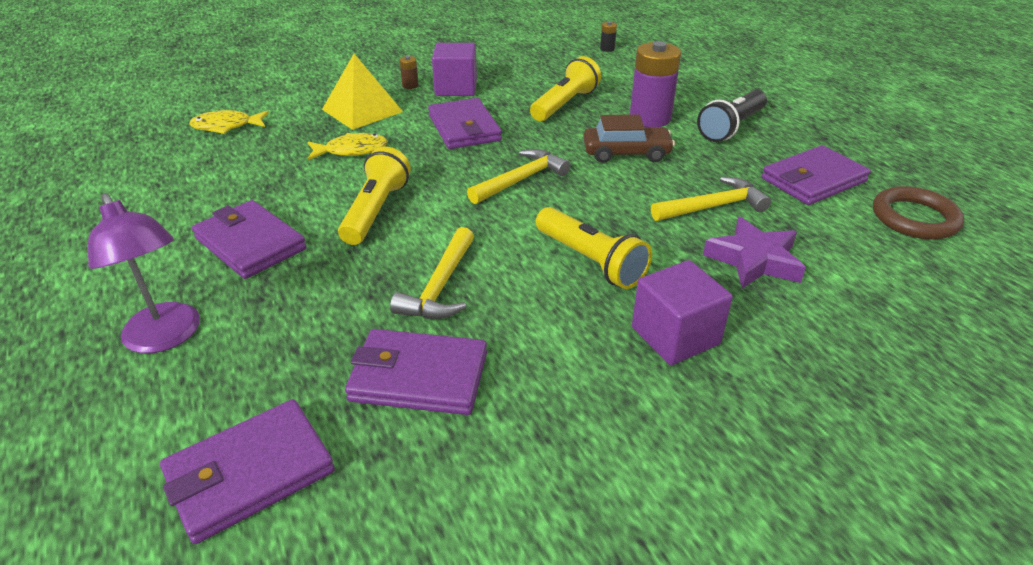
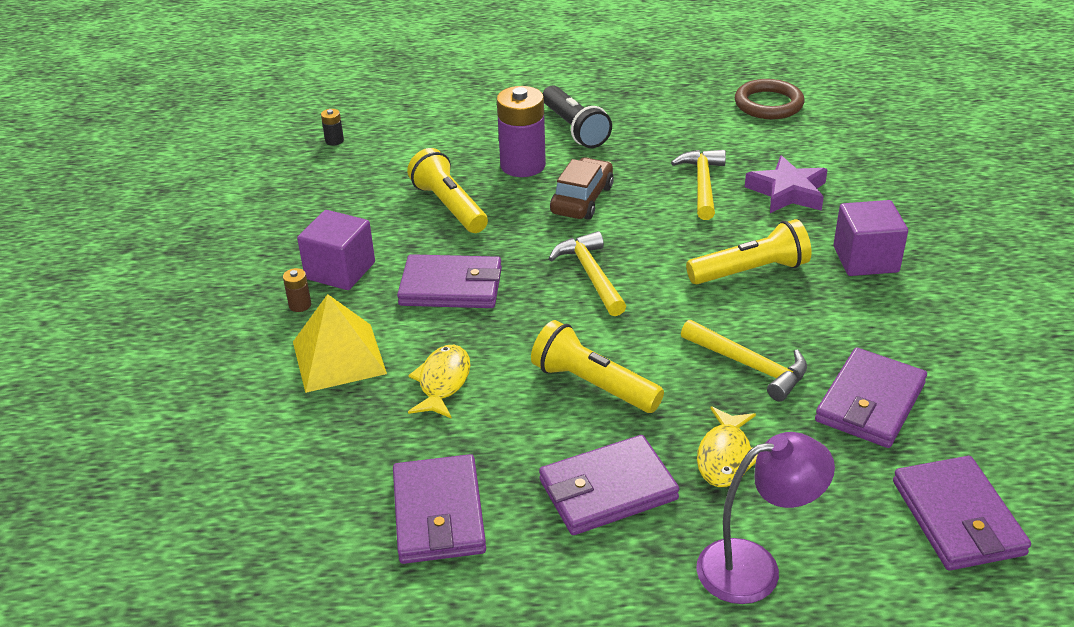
camera: 65 degrees left, 0 degrees up
yellow fish [189,110,269,134] -> yellow fish moved to [697,406,758,487]
purple wallet [762,145,871,205] -> purple wallet moved to [393,454,486,564]

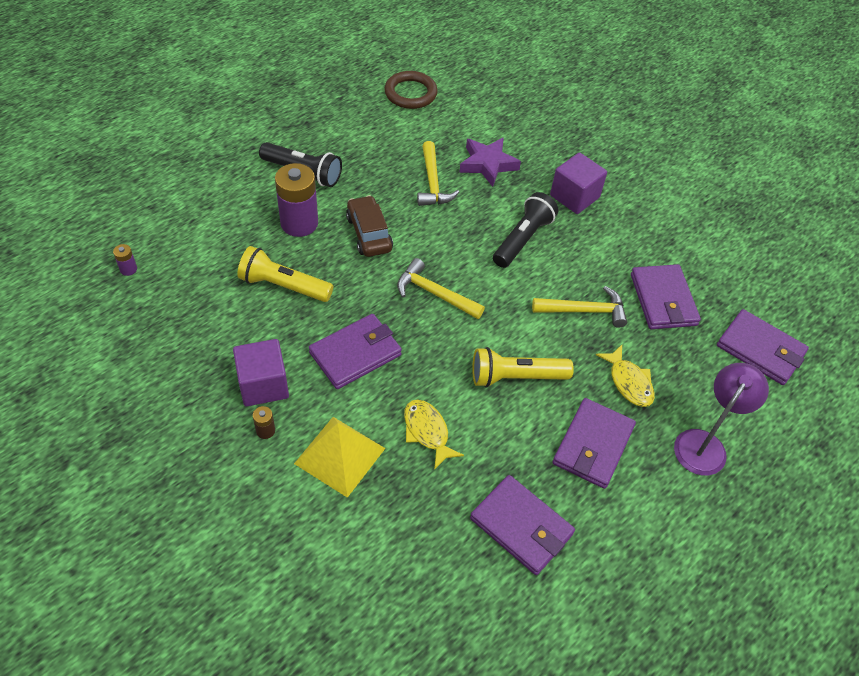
camera: 45 degrees left, 15 degrees up
black battery [321,109,344,146] -> purple battery [113,244,137,276]
yellow hammer [671,150,726,220] -> yellow hammer turned 150 degrees counterclockwise [417,141,459,206]
yellow flashlight [686,219,812,284] -> black flashlight [493,192,559,268]

